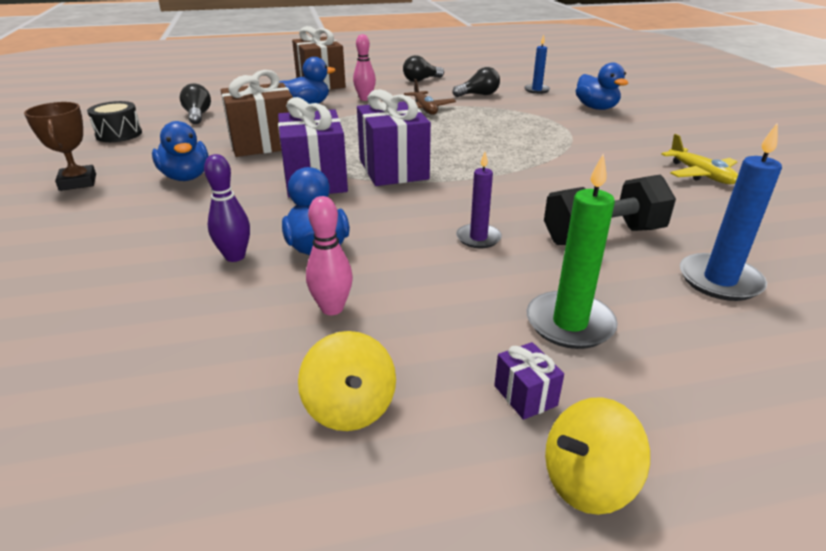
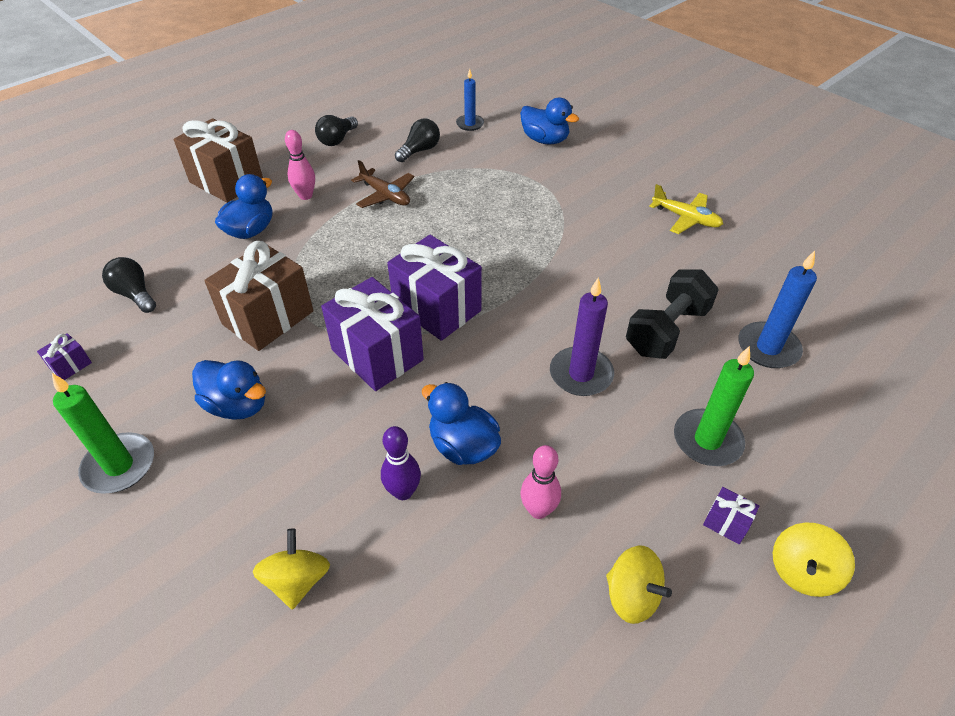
camera: 30 degrees left, 15 degrees up
brown trophy [24,102,96,191] -> green candle [52,373,154,494]
black drum [87,101,142,142] -> purple gift [37,333,92,380]
purple candle [456,152,502,248] -> purple candle [550,277,614,396], size x1.56
none -> yellow spinning top [253,529,330,610]

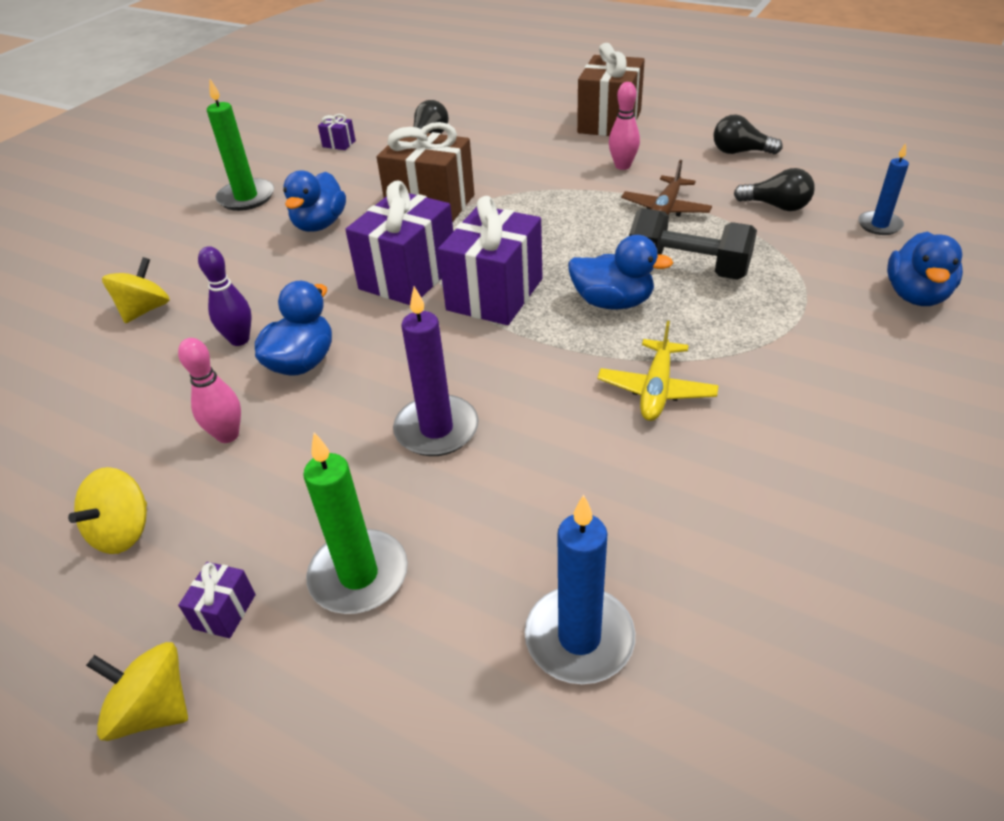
camera: 75 degrees right, 5 degrees down
blue duck [215,174,272,239] -> blue duck moved to [568,235,673,310]
yellow spinning top [253,529,330,610] -> yellow spinning top turned 45 degrees counterclockwise [102,257,170,323]
black dumbbell [626,270,719,359] -> black dumbbell moved to [629,208,757,280]
yellow plane [649,184,723,234] -> yellow plane moved to [597,321,719,421]

